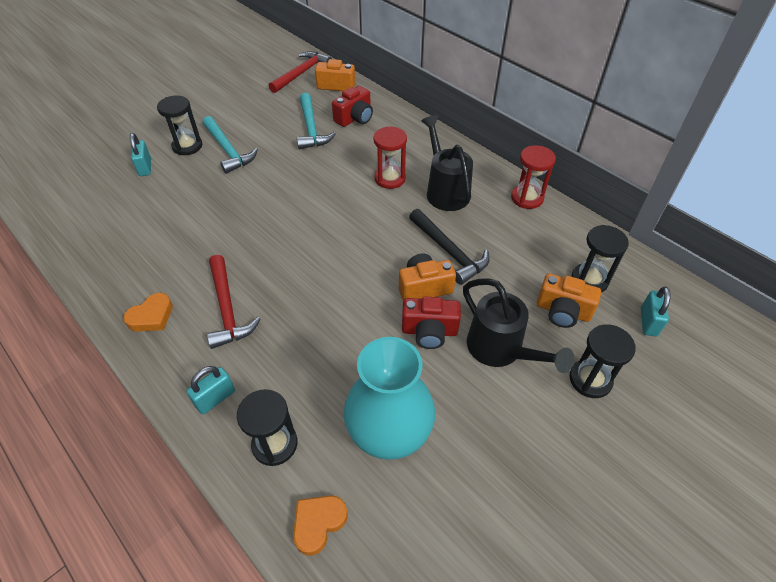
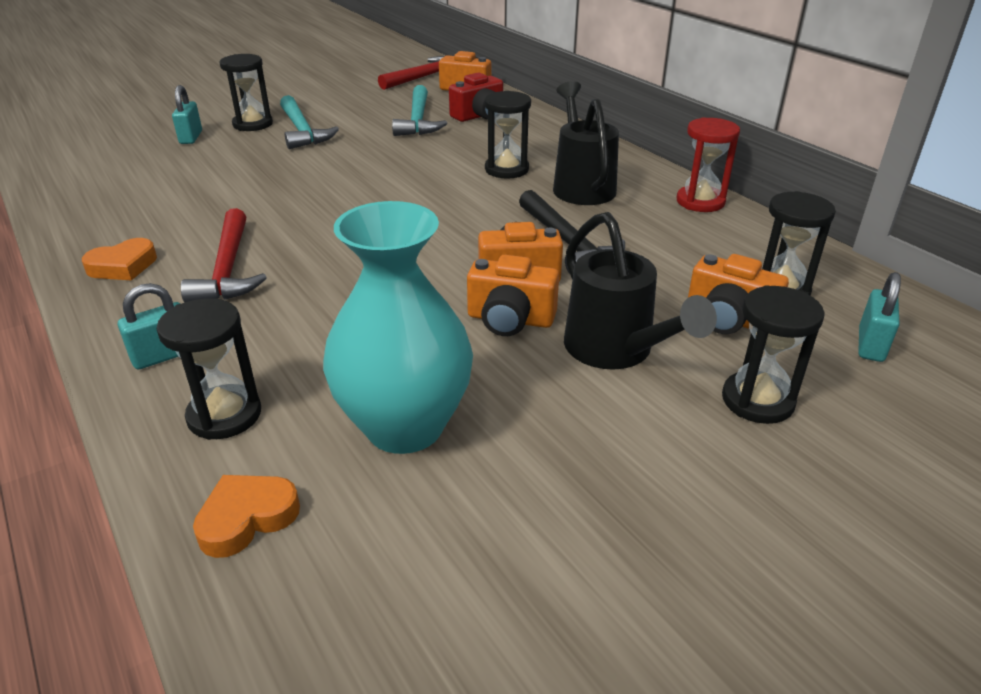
camera: 10 degrees right, 15 degrees down
red hourglass [373,126,407,189] -> black hourglass [485,91,531,179]
red camera [402,297,461,349] -> orange camera [467,255,559,336]

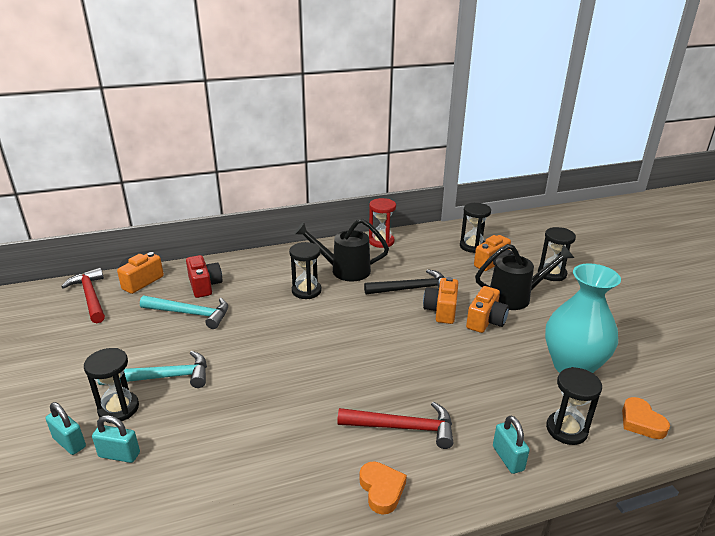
camera: 75 degrees left, 5 degrees down
turquoise padlock [858,272,901,362] -> turquoise padlock moved to [45,402,86,455]

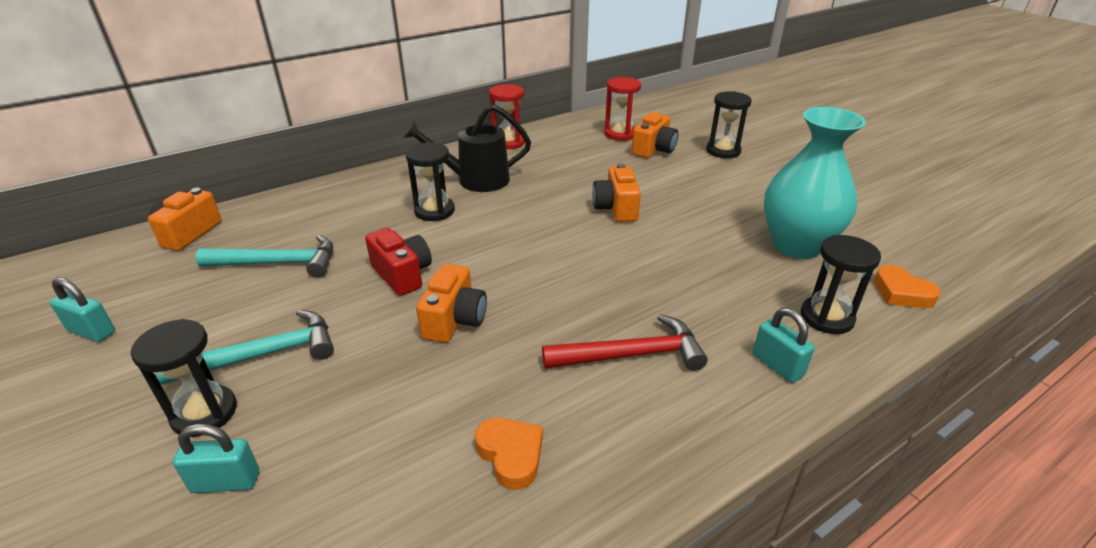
camera: 15 degrees left, 5 degrees up
turquoise padlock [45,402,86,455] -> turquoise padlock moved to [50,277,115,342]
red hammer [61,268,105,323] -> none
red camera [186,255,222,298] -> red camera moved to [365,228,432,296]
orange heart [360,461,407,515] -> orange heart moved to [475,418,543,490]
black hammer [364,269,445,294] -> none
black hourglass [460,203,491,253] -> red hourglass [604,77,641,141]
orange camera [466,286,509,333] -> orange camera moved to [416,264,487,343]
black watering can [475,244,574,310] -> none

